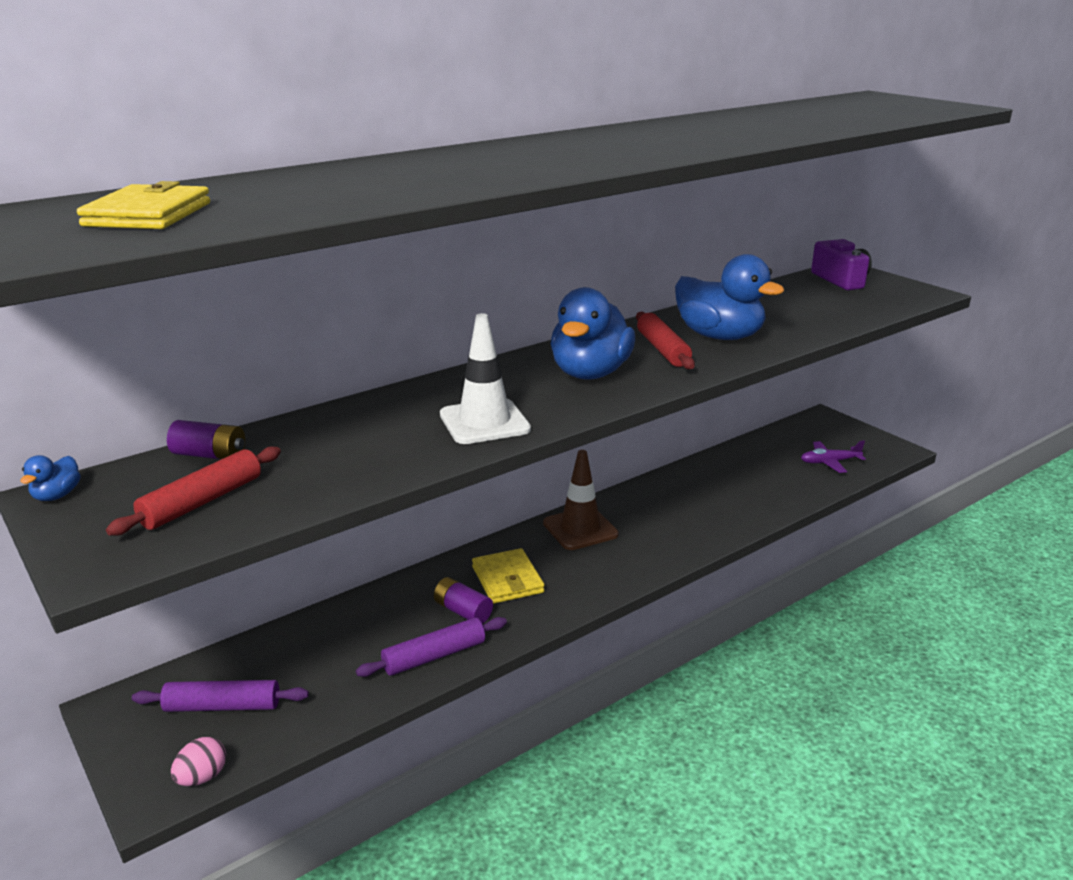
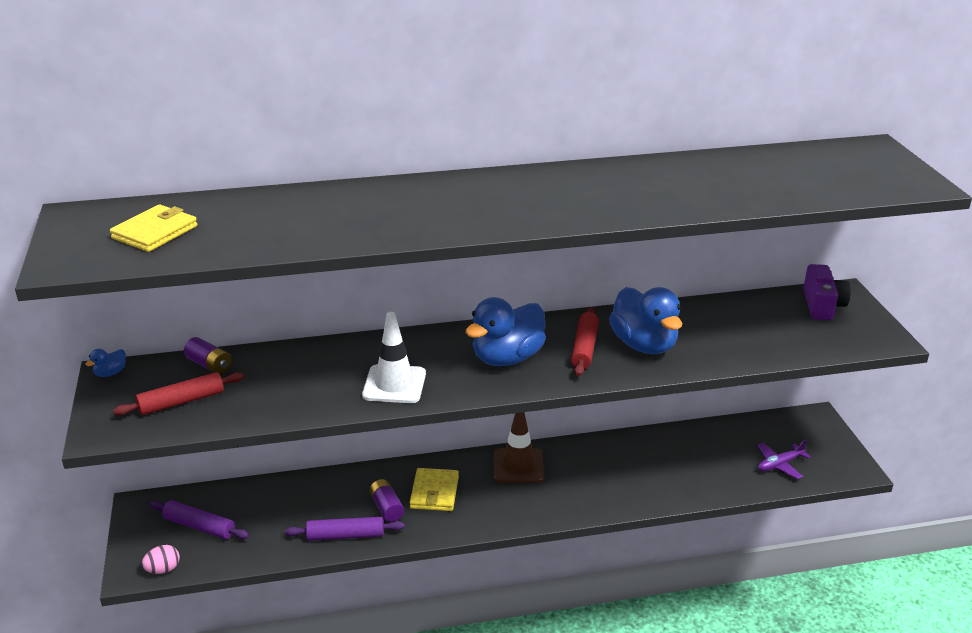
camera: 25 degrees right, 5 degrees up
purple plane [801,440,866,473] -> purple plane turned 45 degrees counterclockwise [758,440,811,479]

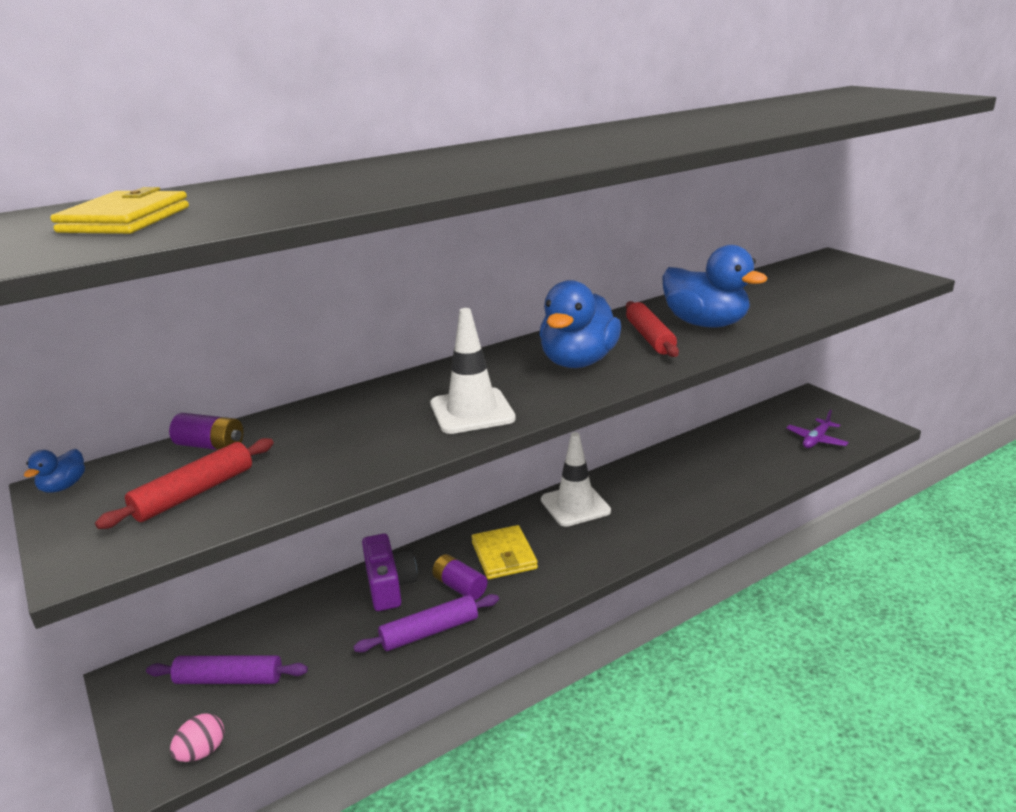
camera: 20 degrees left, 5 degrees down
brown traffic cone [494,412,544,483] -> white traffic cone [541,432,611,527]
purple camera [803,264,851,320] -> purple camera moved to [362,533,417,611]

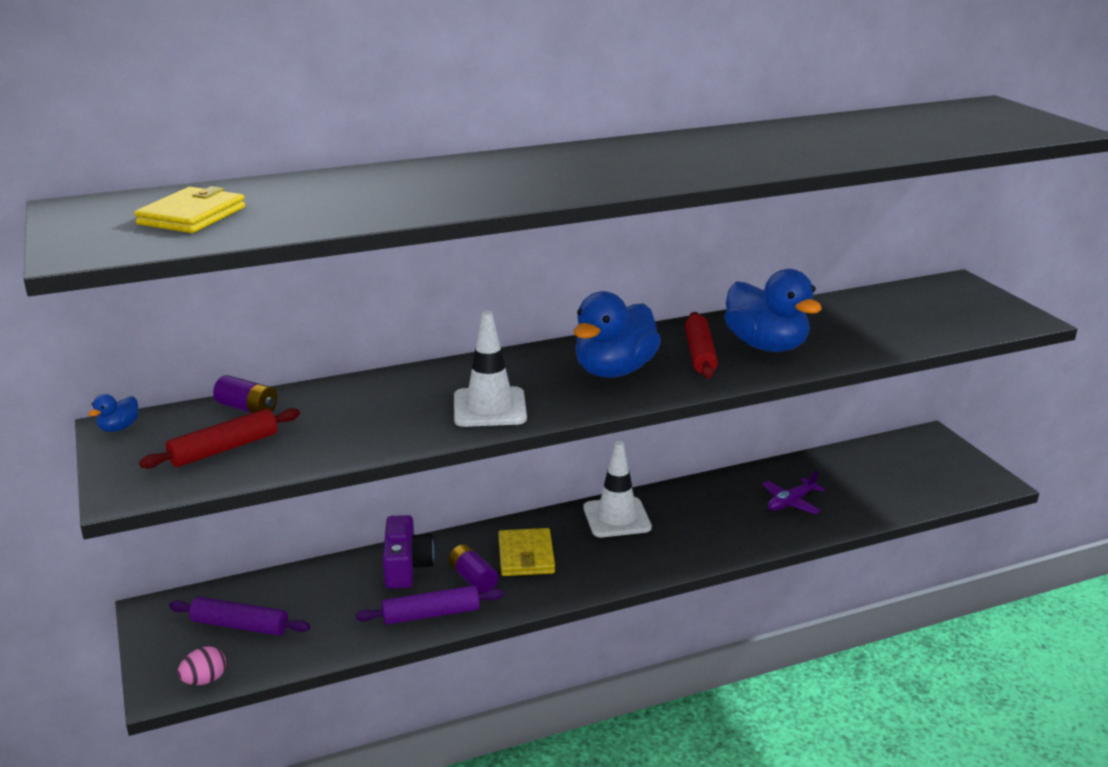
camera: 10 degrees right, 0 degrees up
purple plane [786,410,849,448] -> purple plane moved to [762,470,825,514]

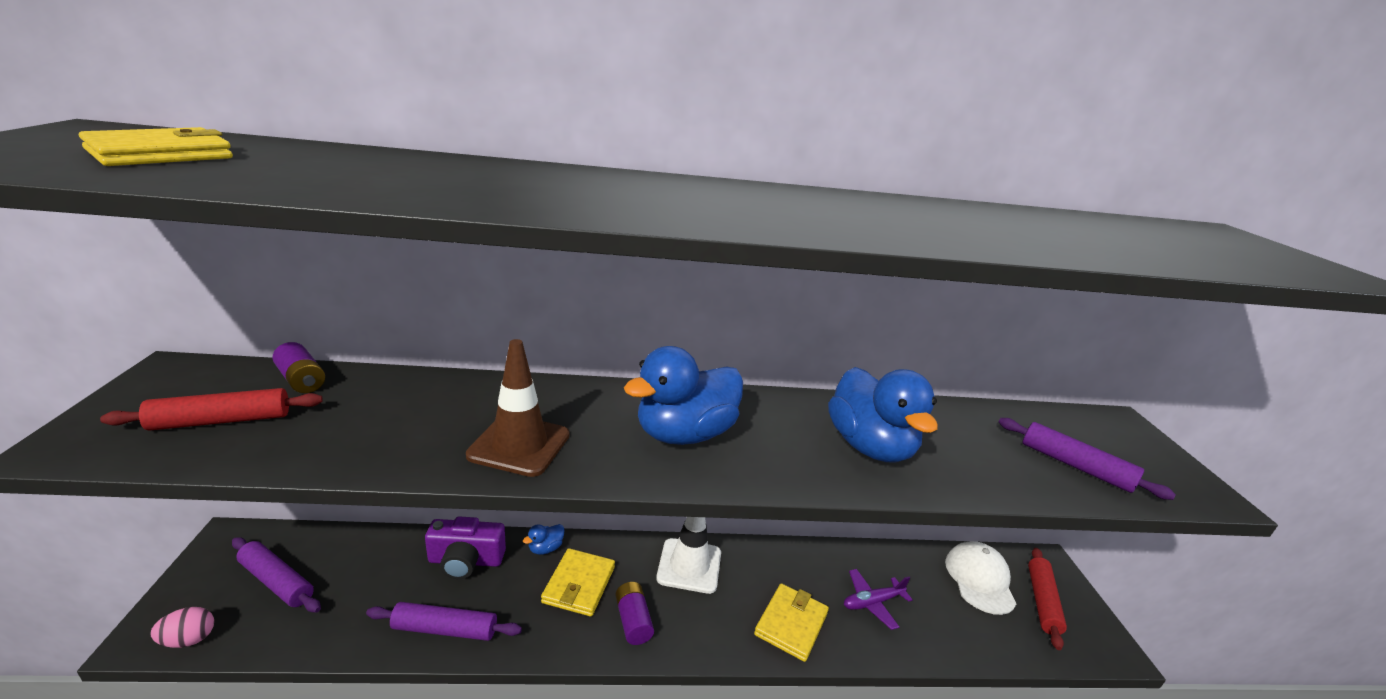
camera: 15 degrees right, 0 degrees up
blue duck [89,394,138,432] -> blue duck moved to [523,524,565,555]
purple camera [383,515,434,589] -> purple camera turned 75 degrees clockwise [425,516,506,579]
purple battery [449,544,498,593] -> purple battery moved to [615,582,654,645]
white traffic cone [454,311,527,427] -> brown traffic cone [466,339,570,477]
red rolling pin [685,312,718,379] -> red rolling pin moved to [1028,548,1067,650]
none -> yellow wallet [754,583,829,662]
none -> white cap [945,541,1016,615]
none -> purple rolling pin [999,418,1176,500]

